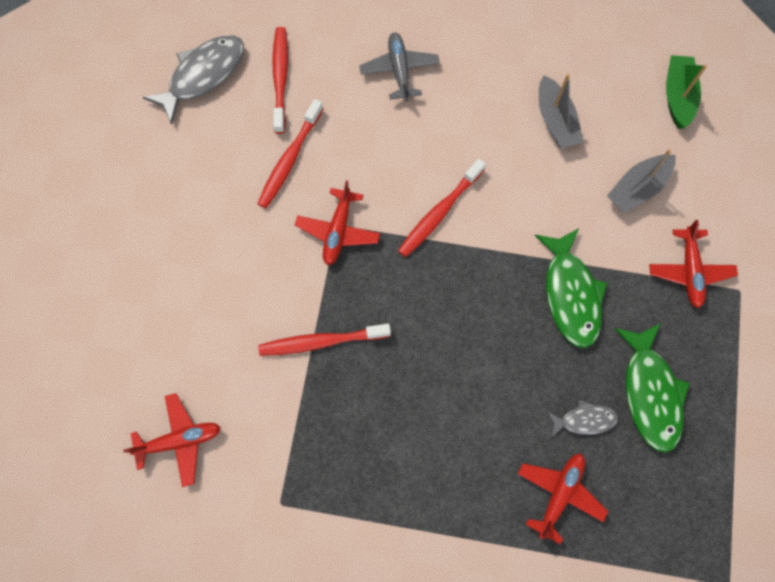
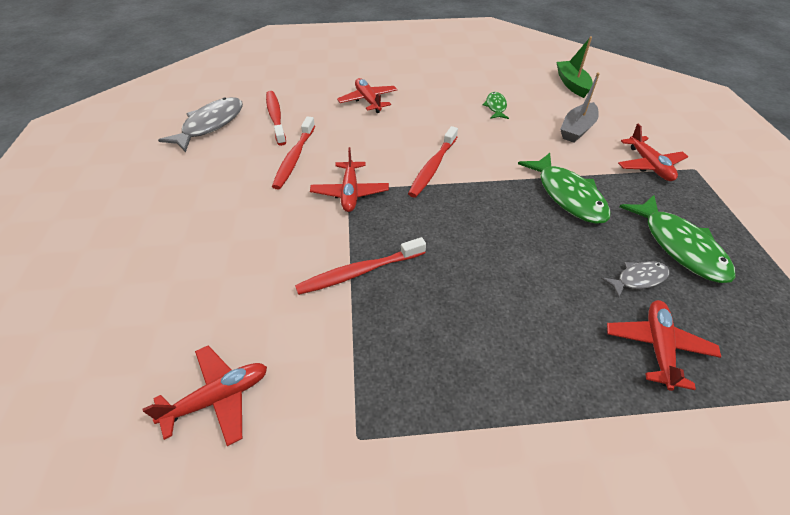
camera: 15 degrees left, 25 degrees down
grey plane [359,32,440,101] -> red plane [337,78,398,113]
grey boat [539,74,583,148] -> green fish [482,92,509,119]

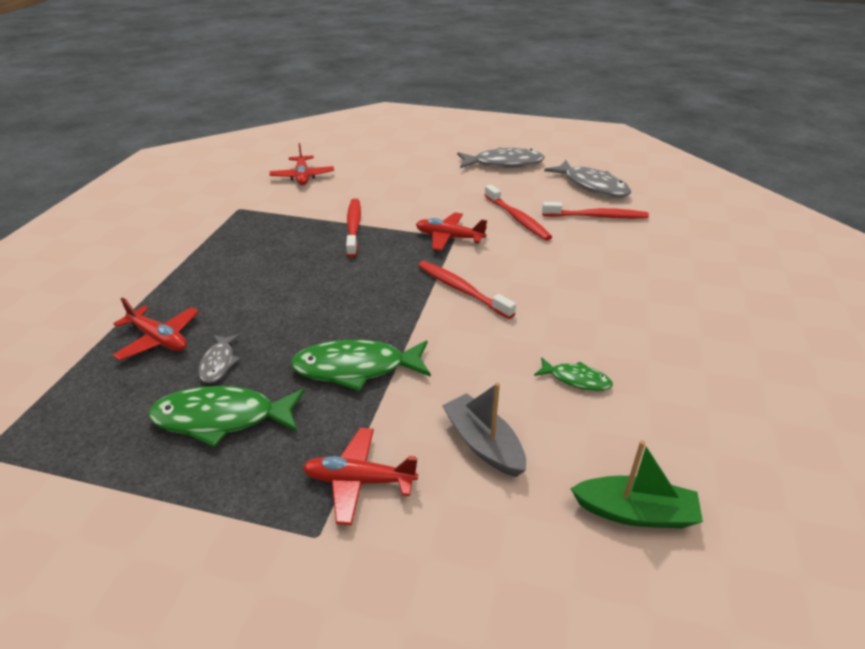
camera: 110 degrees right, 10 degrees down
red toothbrush [272,116,315,190] -> red toothbrush turned 150 degrees counterclockwise [484,185,552,241]
red plane [337,78,398,113] -> none
none -> grey fish [457,147,544,168]

